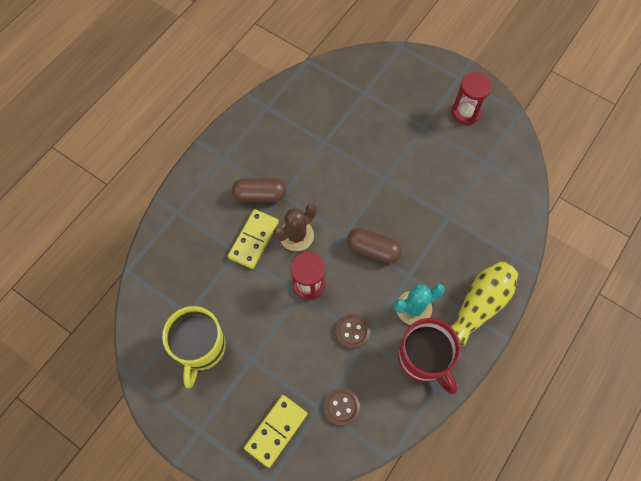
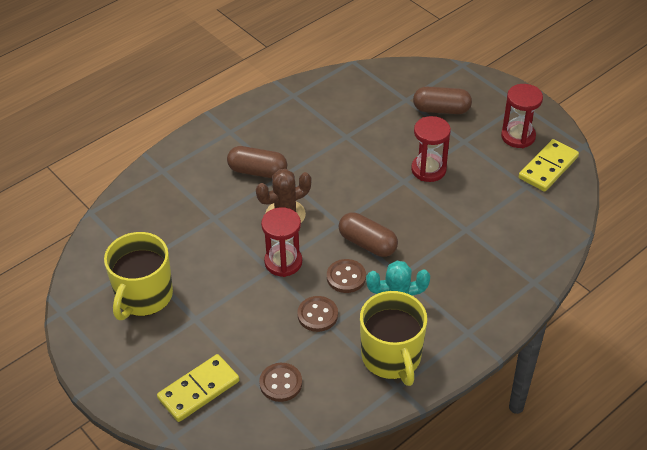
camera: 15 degrees right, 20 degrees down
yellow domino [228,209,279,269] -> yellow domino moved to [519,139,579,192]
red mug [398,318,461,394] -> yellow mug [360,291,427,386]
yellow vase [451,261,518,346] -> none
none -> brown button [327,259,366,293]
none -> red hourglass [411,116,451,182]
none -> brown capsule [413,87,472,114]

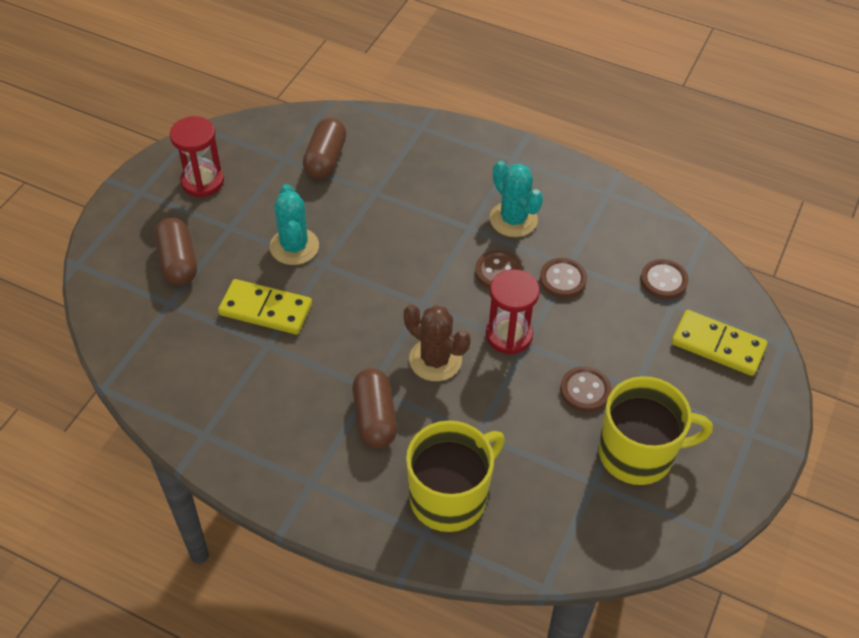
camera: 115 degrees left, 5 degrees up
brown capsule [339,212,398,257] -> brown capsule moved to [303,118,346,179]
yellow mug [360,291,427,386] -> yellow mug moved to [406,420,505,532]
red hourglass [411,116,451,182] -> turquoise cactus [270,184,319,265]
yellow domino [519,139,579,192] -> yellow domino moved to [218,279,312,334]
none -> brown button [560,366,611,412]

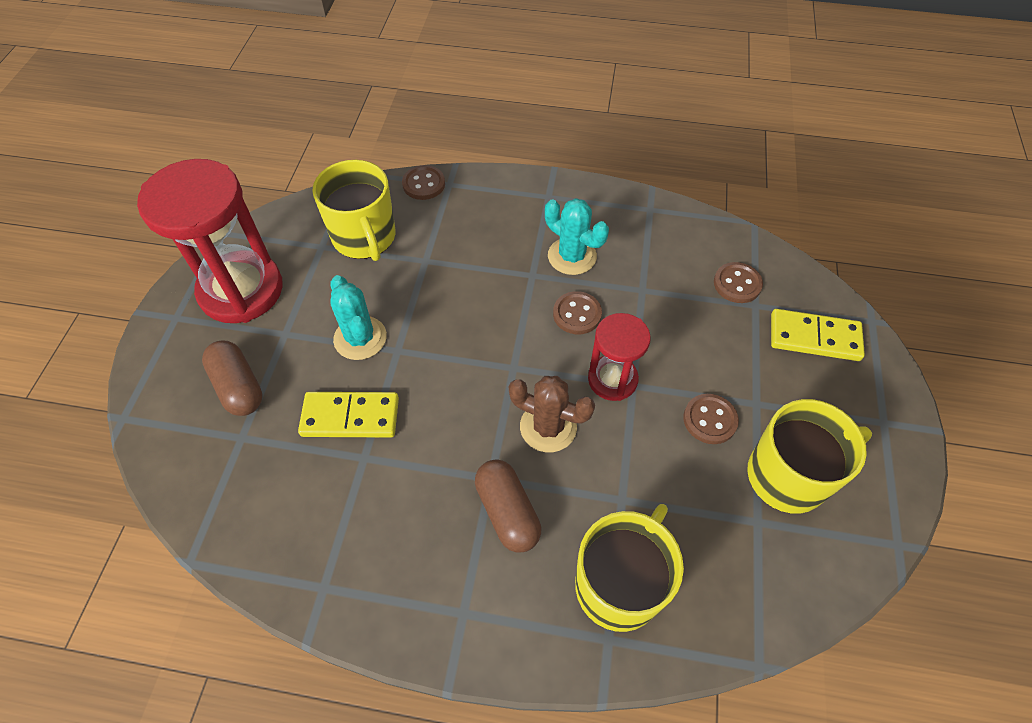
camera: 15 degrees left, 5 degrees up
red hourglass [170,116,224,197] -> red hourglass [137,159,283,323], size x1.81
brown capsule [303,118,346,179] -> yellow mug [312,160,395,261]
brown button [540,258,587,298] -> brown button moved to [402,165,445,200]

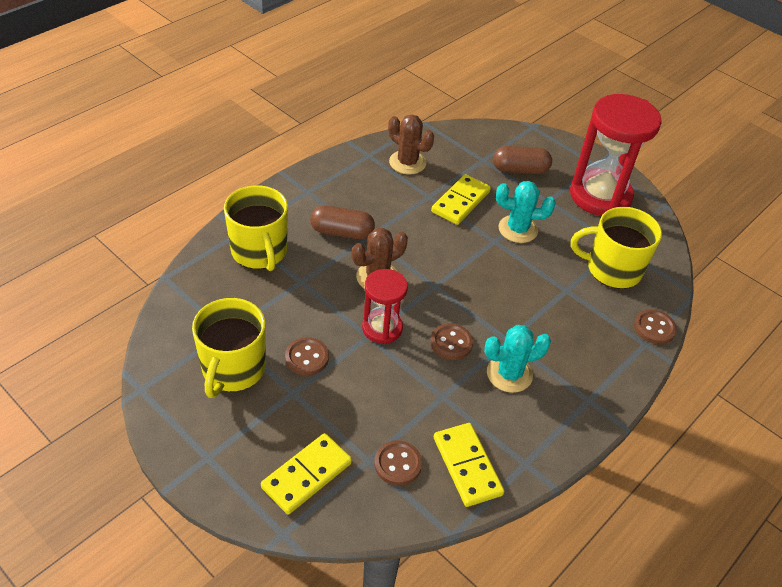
camera: 120 degrees right, 10 degrees down
none -> brown cactus [388,114,434,175]
none -> yellow domino [434,423,504,507]

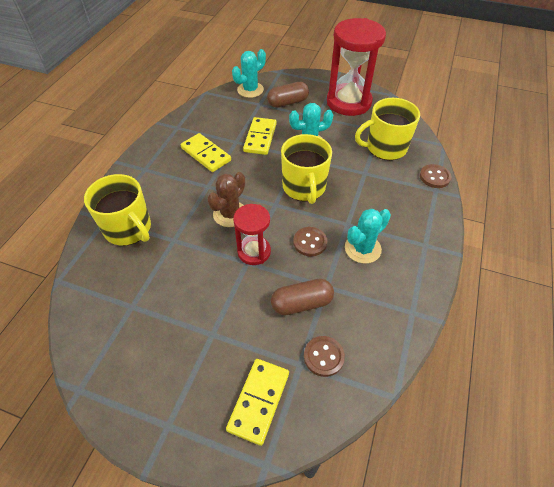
camera: 20 degrees left, 5 degrees up
yellow mug [192,298,266,398] -> yellow mug moved to [281,134,332,204]
brown button [285,337,329,376] -> none
brown capsule [310,205,375,239] -> brown capsule moved to [271,279,334,315]
brown cactus [388,114,434,175] -> none
yellow domino [434,423,504,507] -> yellow domino moved to [181,133,231,172]
none -> turquoise cactus [232,49,266,98]

